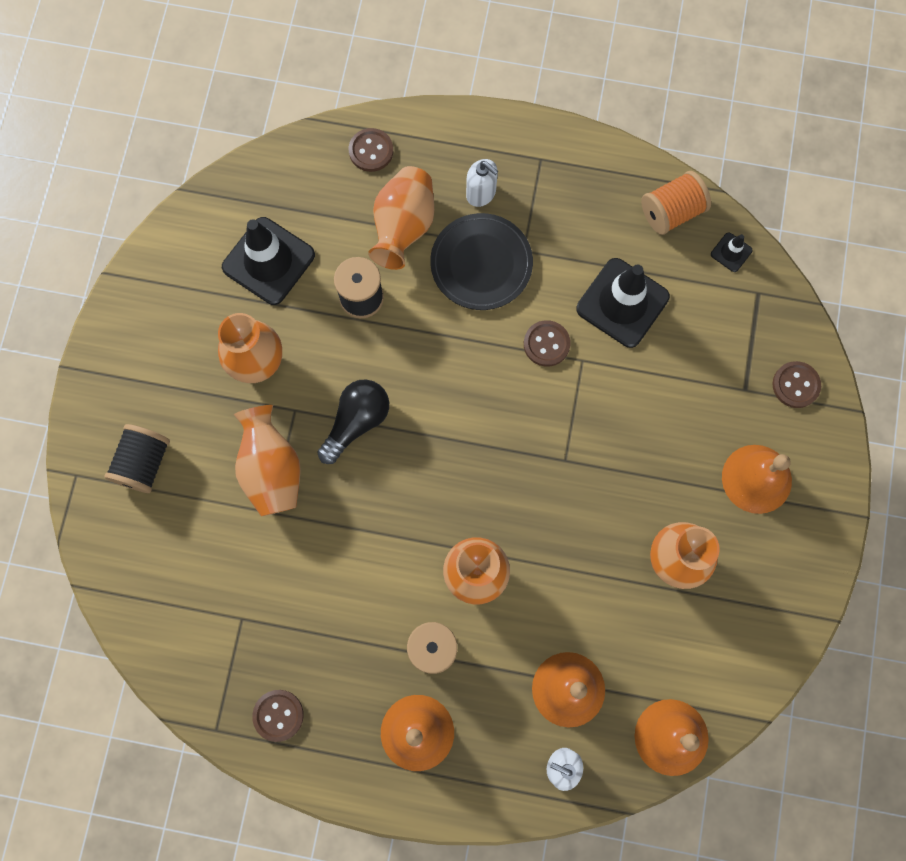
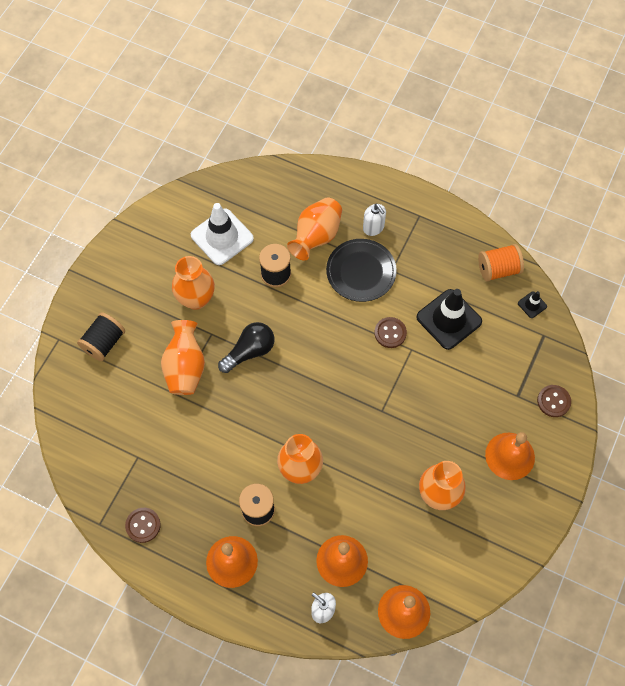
camera: 15 degrees right, 10 degrees down
black traffic cone [222,217,315,305] -> white traffic cone [191,203,254,265]
brown button [349,128,393,172] -> none

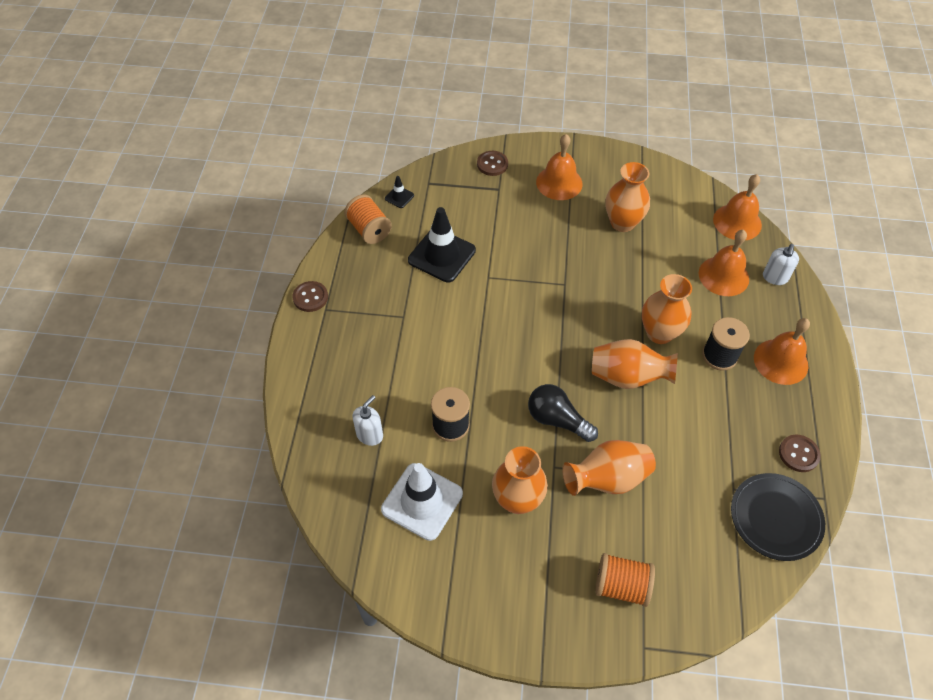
camera: 110 degrees left, 10 degrees down
black spool [77,312,125,361] -> orange spool [595,553,655,607]
orange vase [287,197,342,260] -> orange vase moved to [592,339,678,389]
black plate [326,239,397,302] -> black plate moved to [731,473,825,561]
white soap dispenser [363,204,386,236] -> white soap dispenser moved to [352,395,383,446]
brown button [374,317,407,348] -> brown button moved to [292,281,328,312]

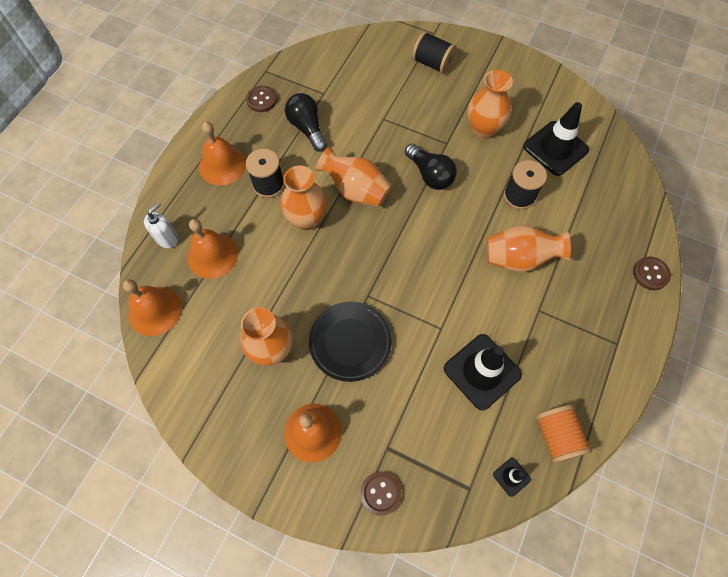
camera: 160 degrees left, 10 degrees up
brown button [292,281,328,312] -> brown button moved to [633,257,671,290]
white soap dispenser [352,395,383,446] -> none
white traffic cone [381,463,463,541] -> black traffic cone [523,102,589,176]
orange vase [562,440,656,496] -> orange vase moved to [487,225,571,272]
orange spool [595,553,655,607] -> black spool [412,31,457,74]
black plate [731,473,825,561] -> black plate moved to [309,302,392,382]
none -> black light bulb [285,93,327,152]

